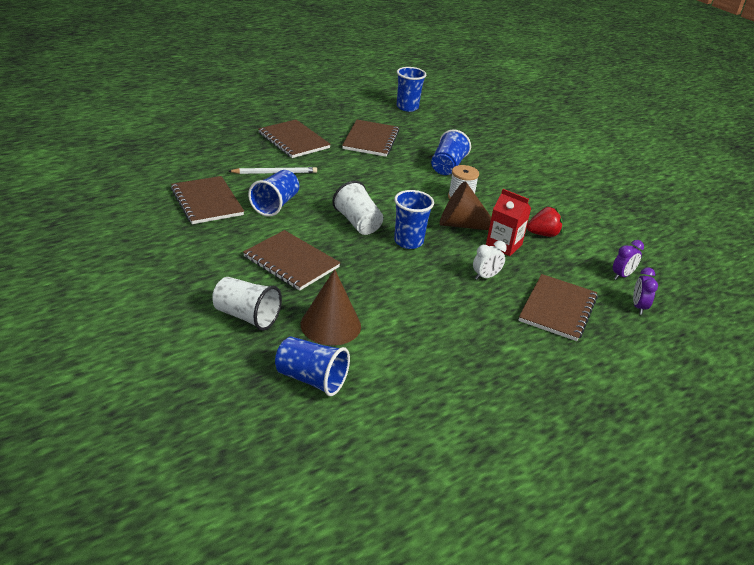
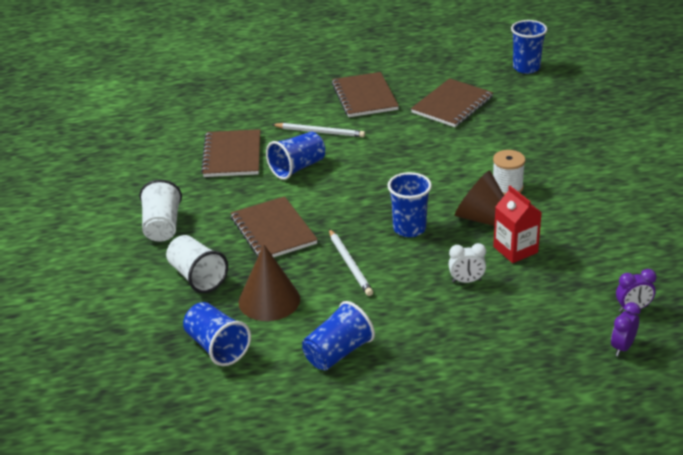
camera: 30 degrees right, 0 degrees up
white cup [332,181,383,235] -> white cup moved to [139,180,182,242]
blue cup [431,129,471,175] -> blue cup moved to [302,301,375,370]
brown notebook [518,274,598,341] -> none
red strawberry [527,207,563,237] -> none
none -> white pencil [329,229,373,296]

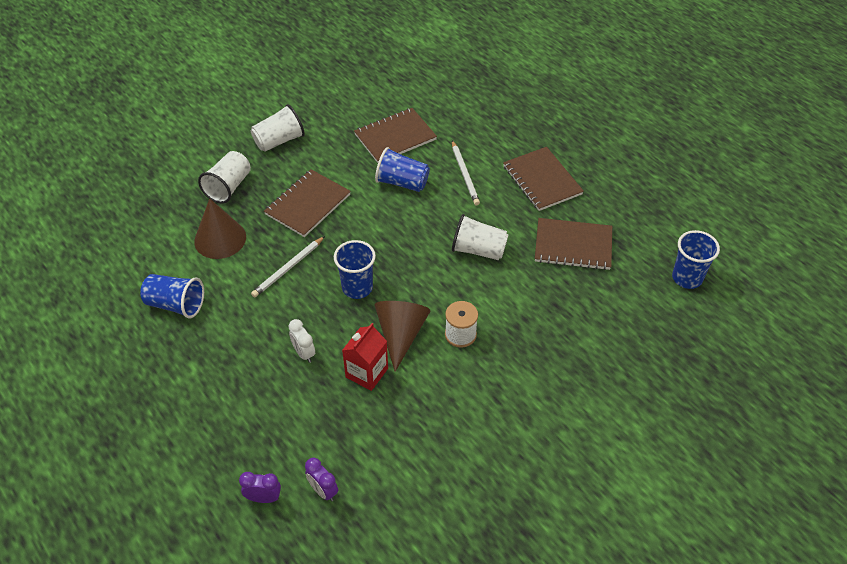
camera: 60 degrees right, 15 degrees up
blue cup [183,302,251,366] -> none
brown notebook [332,72,399,117] -> brown notebook turned 75 degrees counterclockwise [503,147,584,211]
none -> white cup [452,214,509,260]

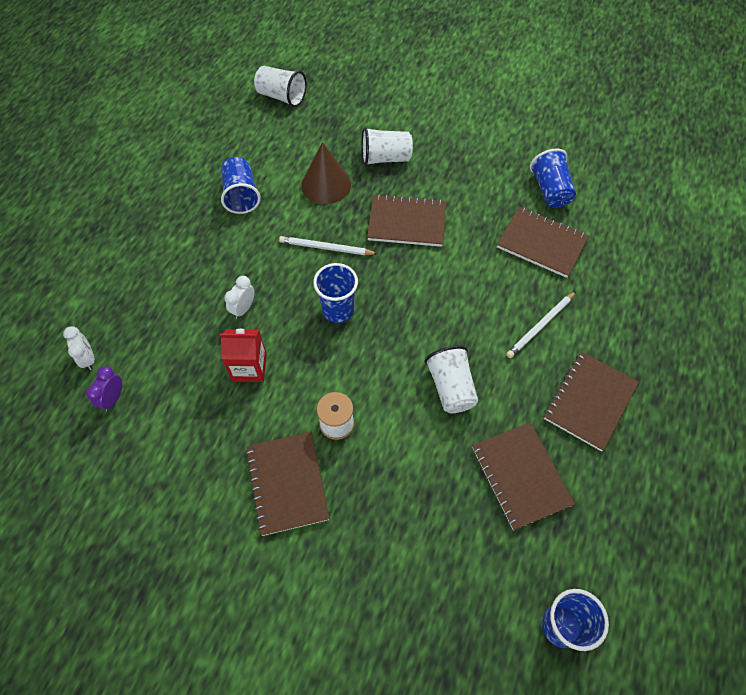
camera: 60 degrees right, 10 degrees up
purple clock [239,472,281,503] -> white clock [63,326,94,370]
white cup [251,104,305,152] -> white cup moved to [254,66,307,107]
brown cone [374,301,430,372] -> none
blue cup [375,147,430,192] -> blue cup moved to [530,149,576,208]
none -> brown notebook [246,432,330,536]

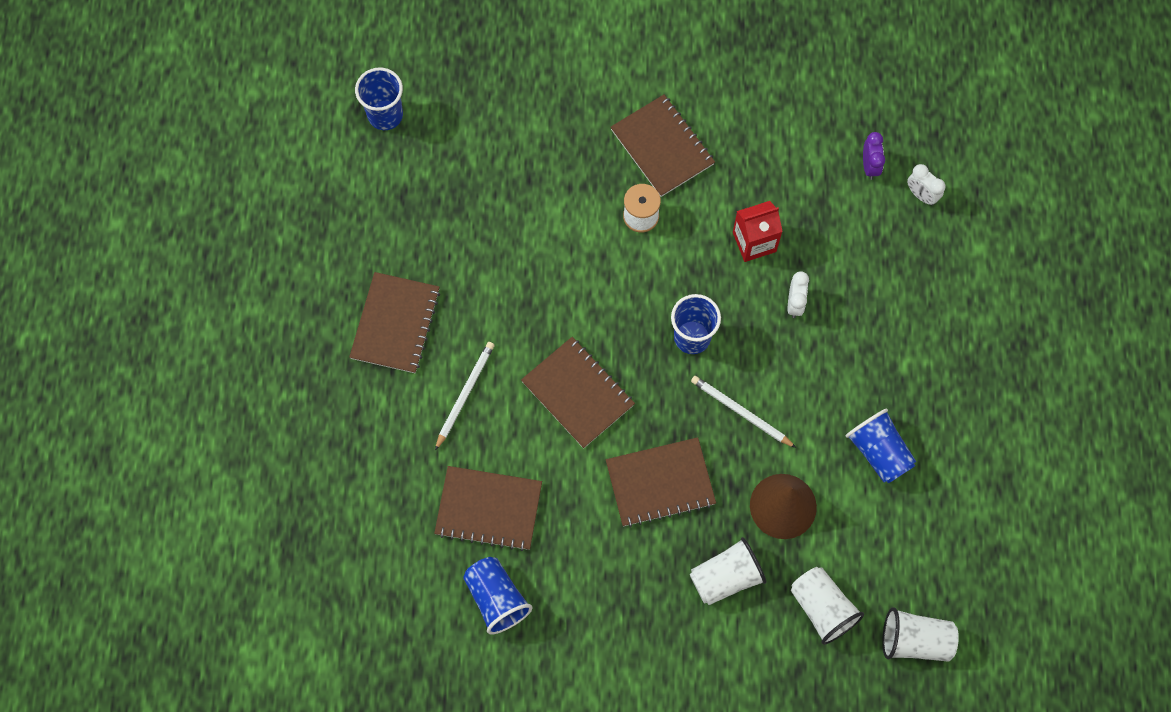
camera: 160 degrees right, 10 degrees up
white pencil [279,236,378,255] -> white pencil turned 135 degrees counterclockwise [691,376,796,448]
white cup [424,346,478,413] -> white cup moved to [791,567,864,645]
brown notebook [472,422,575,531] -> brown notebook moved to [521,337,635,448]

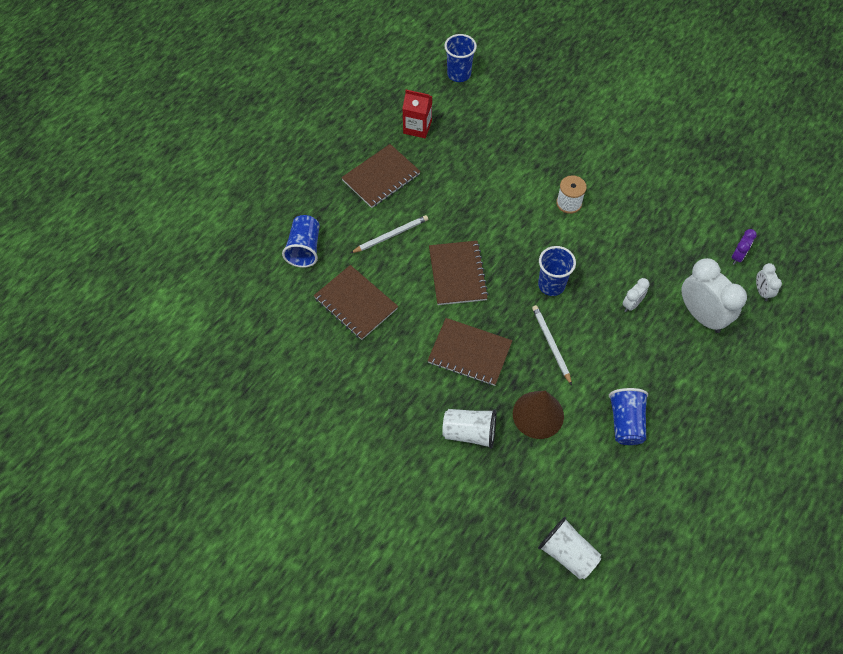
camera: 35 degrees right, 10 degrees down
blue cup [463,557,532,635] -> blue cup moved to [282,215,320,268]
brown notebook [611,94,715,197] -> none
red carton [733,201,783,262] -> red carton moved to [402,90,432,138]
white cup [791,567,864,645] -> none
none -> white clock [681,258,747,333]

